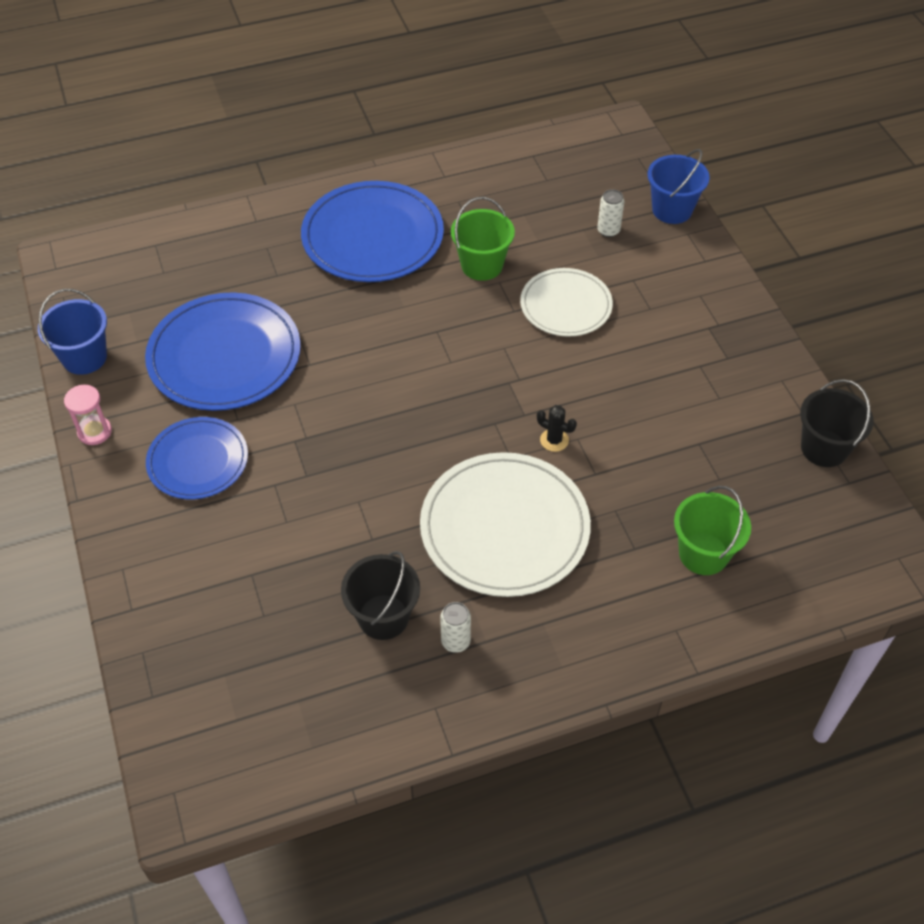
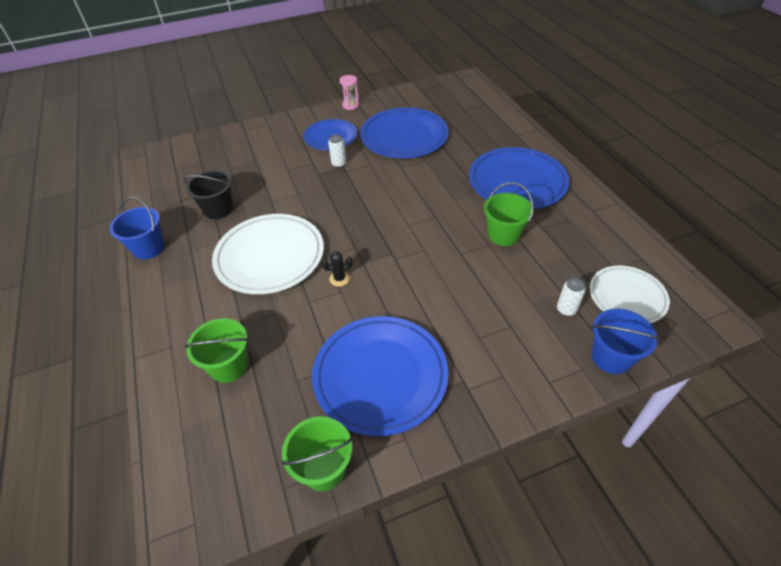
camera: 90 degrees right, 5 degrees down
blue bucket [38,289,107,375] -> blue bucket moved to [109,197,165,260]
white can [440,602,471,653] -> white can moved to [328,134,346,168]
white plate [520,268,613,337] -> white plate moved to [590,266,670,323]
black cactus [537,405,577,452] -> black cactus turned 45 degrees clockwise [321,251,353,286]
black bucket [800,379,874,467] -> green bucket [282,416,352,491]
none -> blue plate [312,316,449,436]

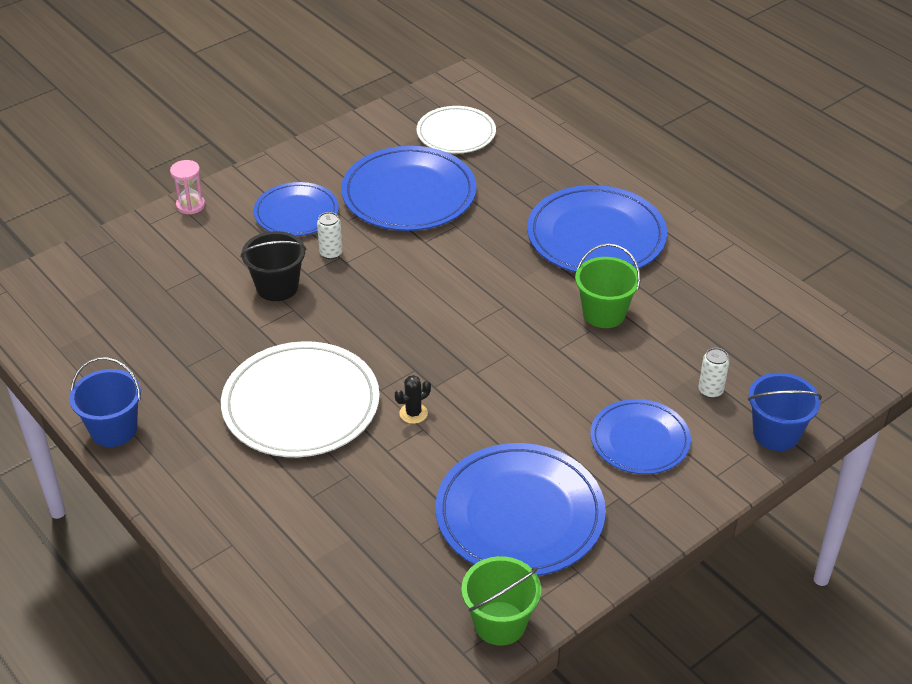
camera: 20 degrees left, 5 degrees down
black bucket [184,170,233,219] -> black bucket moved to [241,231,306,301]
green bucket [184,318,249,383] -> none
pink hourglass [339,75,359,110] -> pink hourglass moved to [170,160,205,215]
white plate [590,266,670,323] -> white plate moved to [416,106,496,154]
none -> blue plate [590,399,691,474]

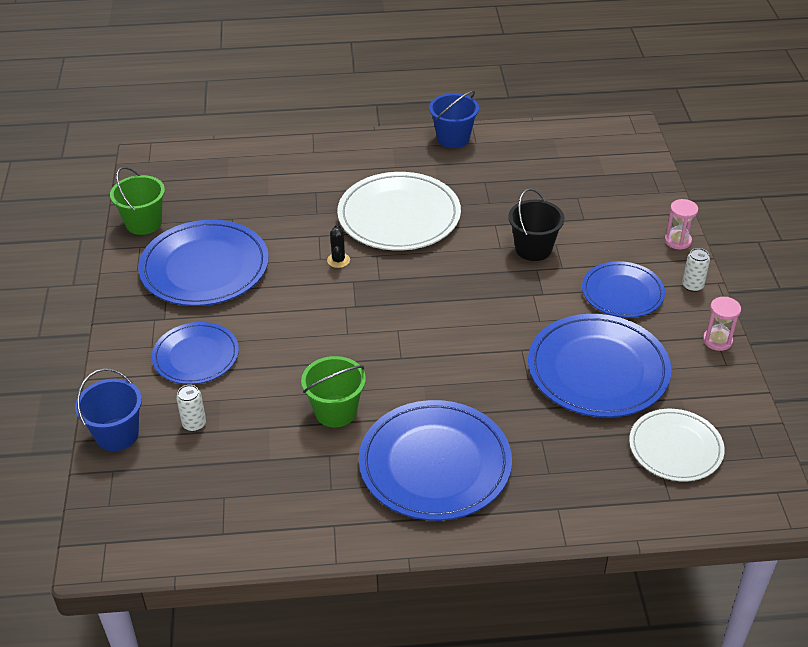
camera: 125 degrees right, 0 degrees up
white can [317,212,343,260] -> white can moved to [682,248,710,292]
none -> pink hourglass [703,297,741,351]

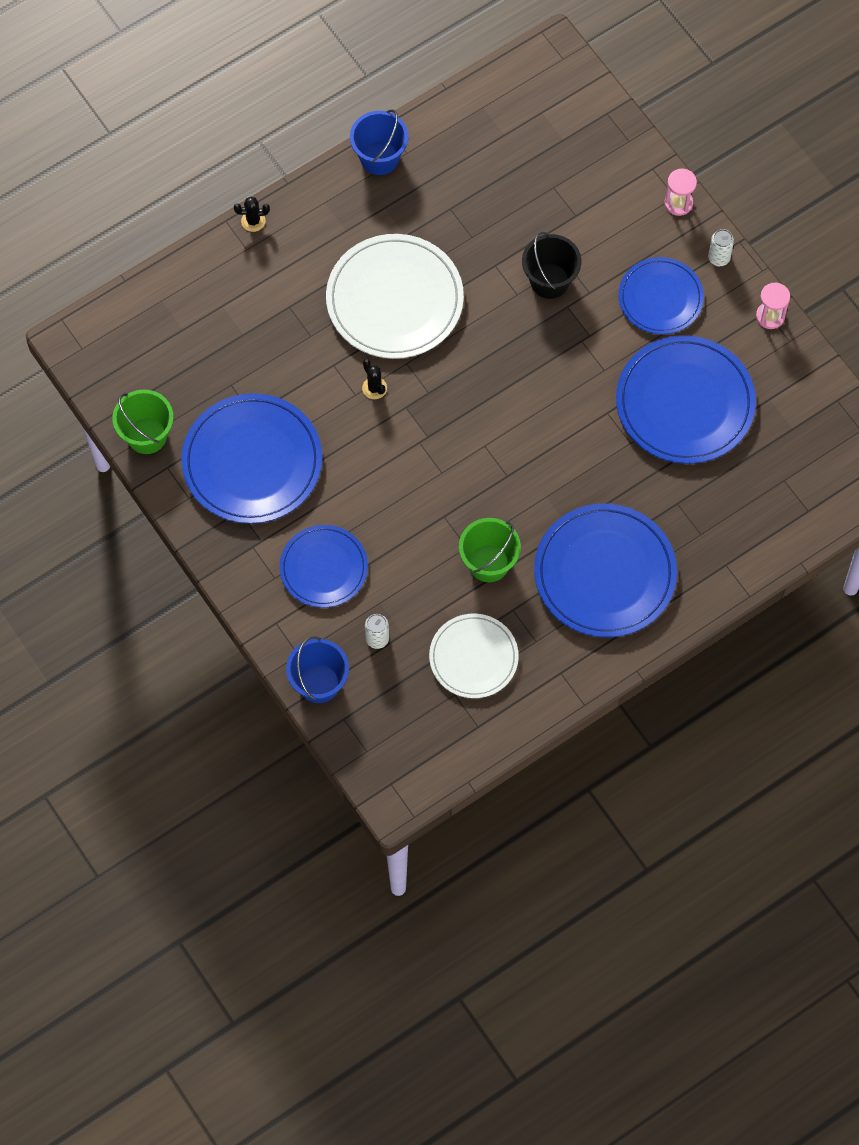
camera: 30 degrees left, 25 degrees up
white plate [629,409,725,481] -> white plate moved to [429,614,519,698]
none -> black cactus [234,196,270,232]

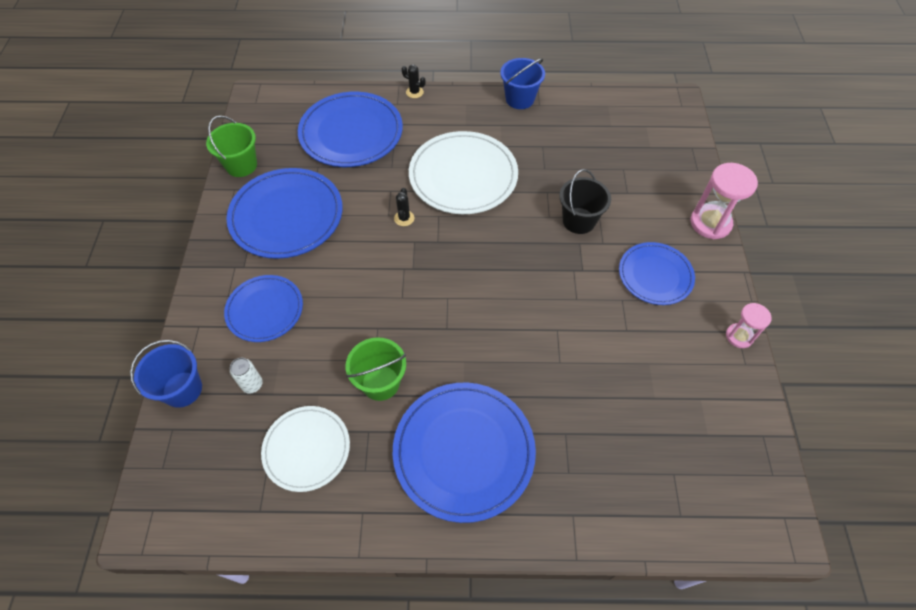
camera: 35 degrees right, 10 degrees down
blue plate [616,336,756,464] -> blue plate moved to [298,92,403,167]
pink hourglass [664,169,697,216] -> pink hourglass [691,163,758,239], size x1.68
white can [708,229,734,266] -> none

